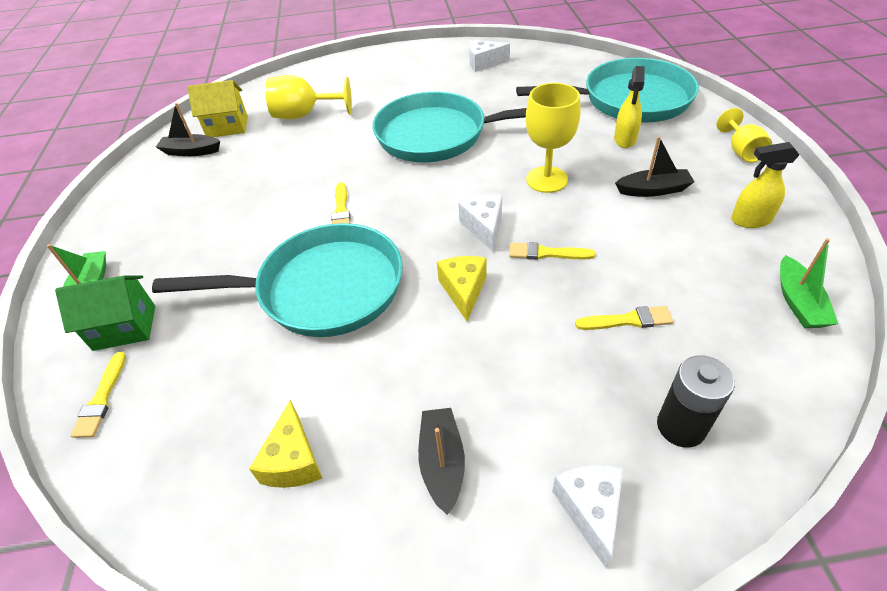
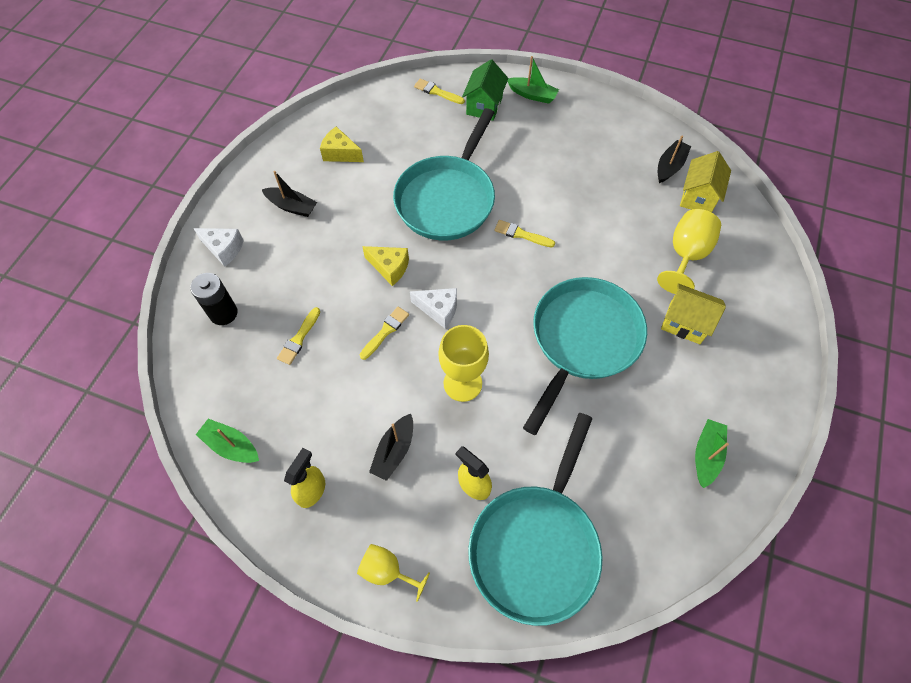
camera: 115 degrees right, 15 degrees up
white cheese [469,40,510,72] -> green boat [695,419,729,488]
none -> yellow house [661,283,726,344]

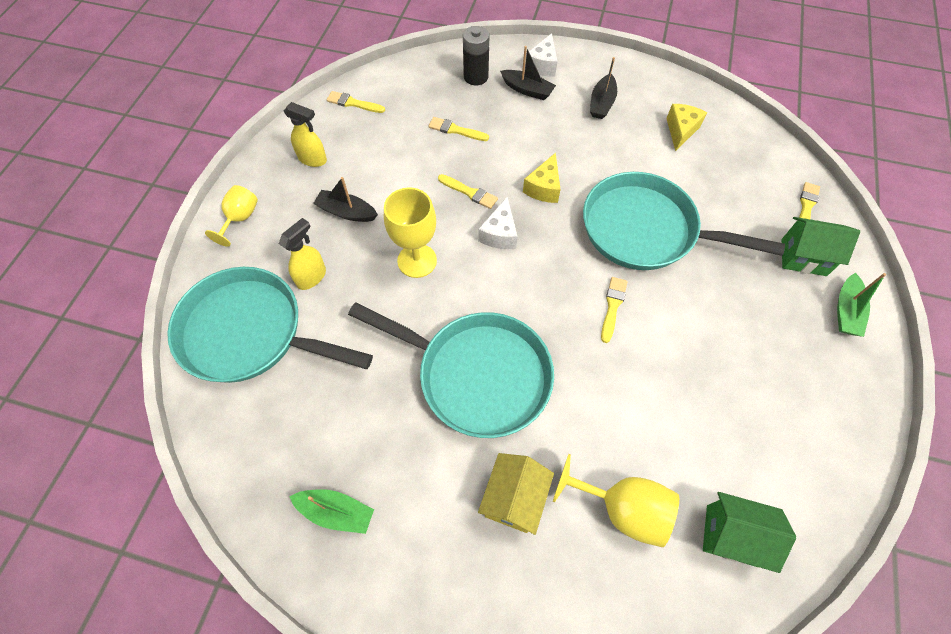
camera: 85 degrees right, 0 degrees up
green boat [196,419,259,463] -> yellow brush [326,91,385,113]
black boat [658,135,691,183] -> black boat moved to [500,46,556,100]
yellow house [680,151,731,212] -> green house [703,492,796,573]

